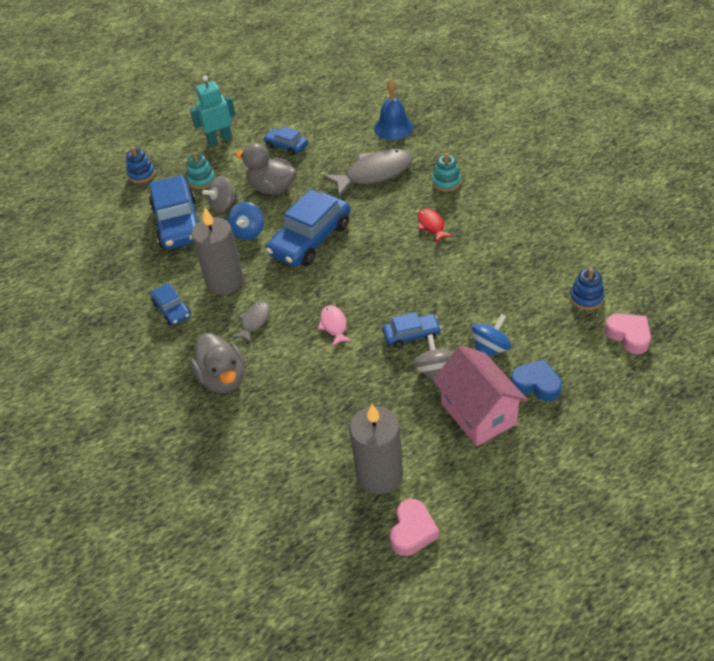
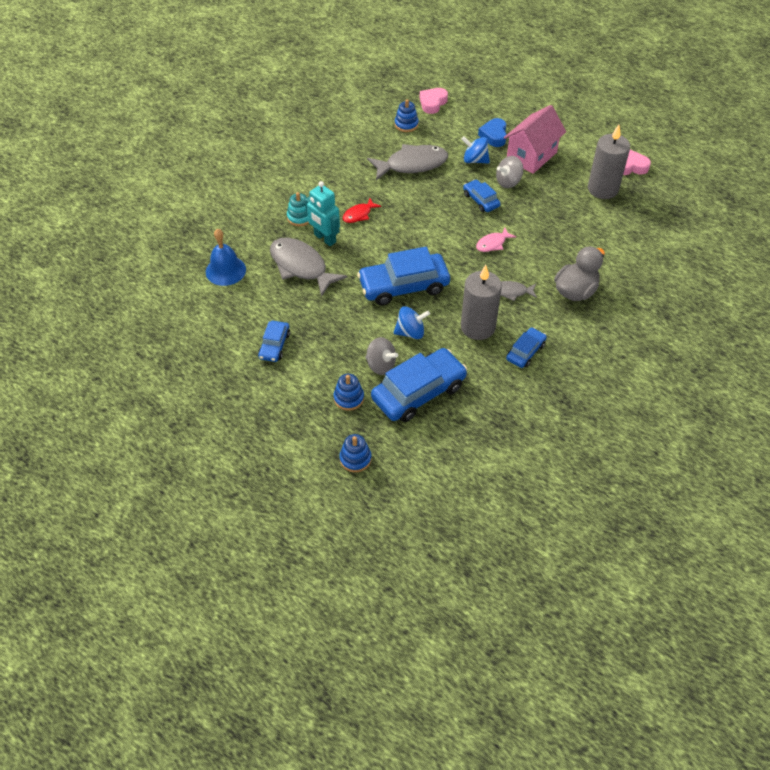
camera: 115 degrees left, 5 degrees up
turquoise stacking toy [187,152,216,189] -> blue stacking toy [333,373,364,411]
turquoise robot [190,76,236,146] -> turquoise robot moved to [305,181,340,246]
grey duck [235,143,297,195] -> none
blue car [266,189,351,267] -> blue car turned 150 degrees clockwise [357,247,450,306]
none -> grey fish [367,144,448,180]

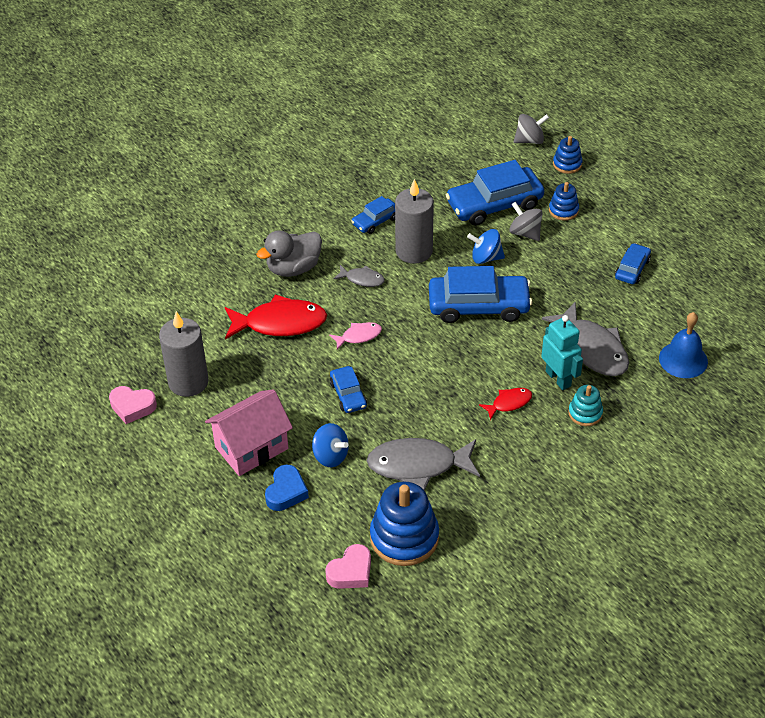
camera: 165 degrees left, 5 degrees down
blue stacking toy [395,99,419,132] -> blue stacking toy [370,482,439,566], size x1.89
grey spinning top [496,156,523,188] -> grey spinning top moved to [514,114,549,144]
none -> red fish [225,294,327,339]

